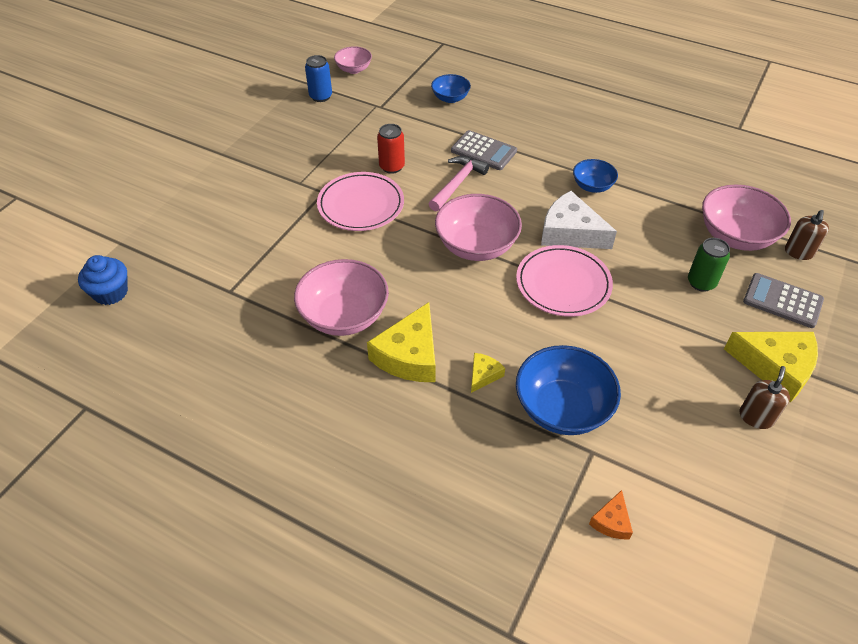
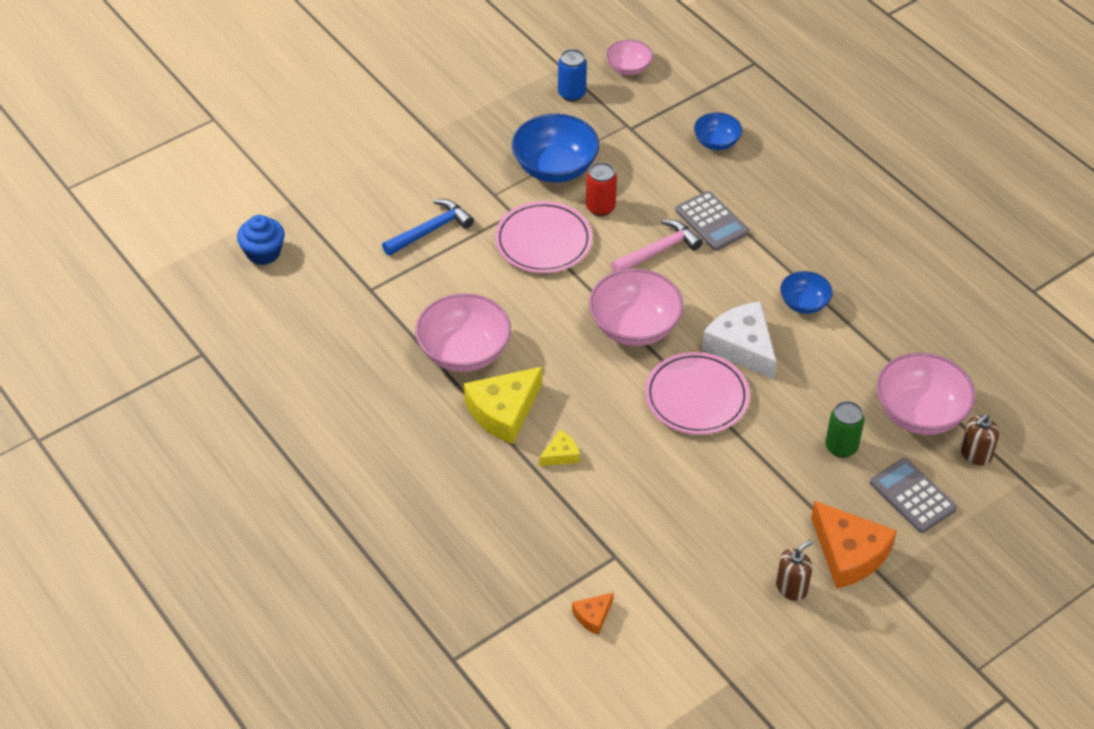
camera: 25 degrees right, 0 degrees up
blue bowl [516,345,621,435] -> blue bowl moved to [512,114,599,183]
yellow cheese [724,332,818,403] -> orange cheese [811,501,897,588]
none -> blue hammer [382,199,474,256]

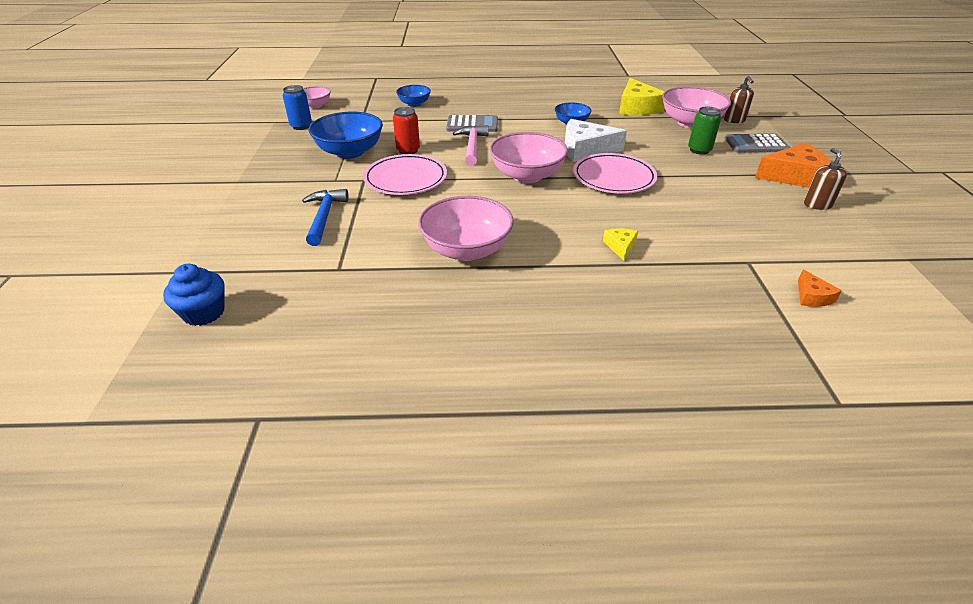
camera: 55 degrees left, 10 degrees down
yellow cheese [463,367,542,444] -> yellow cheese moved to [619,78,665,115]

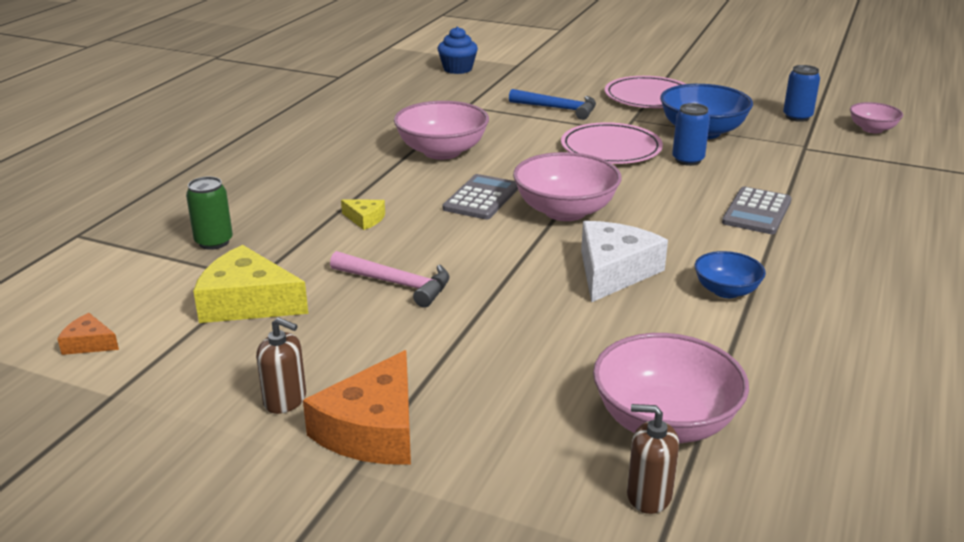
camera: 115 degrees right, 10 degrees down
red can [393,107,420,154] -> blue can [672,103,710,166]
blue bowl [396,85,431,107] -> none
pink hammer [453,125,489,166] -> pink hammer moved to [330,251,450,308]
pink plate [573,153,658,194] -> pink plate moved to [605,76,686,108]
yellow cheese [619,78,665,115] -> yellow cheese moved to [193,245,308,323]
green can [688,106,721,155] -> green can moved to [186,177,233,250]
grey calculator [724,134,790,153] -> grey calculator moved to [443,174,518,219]
orange cheese [798,269,842,307] -> orange cheese moved to [58,313,119,355]

